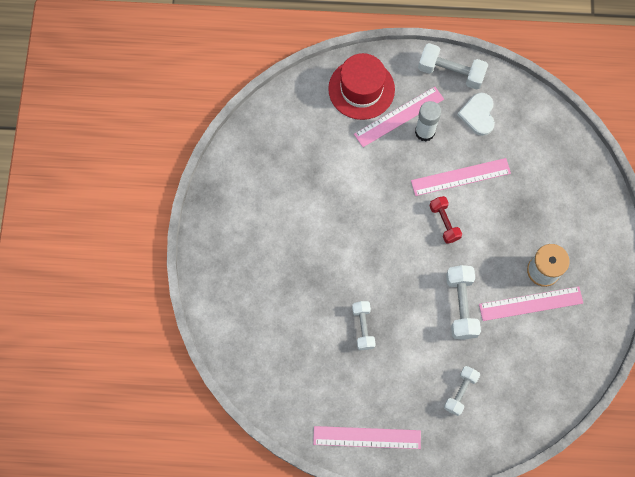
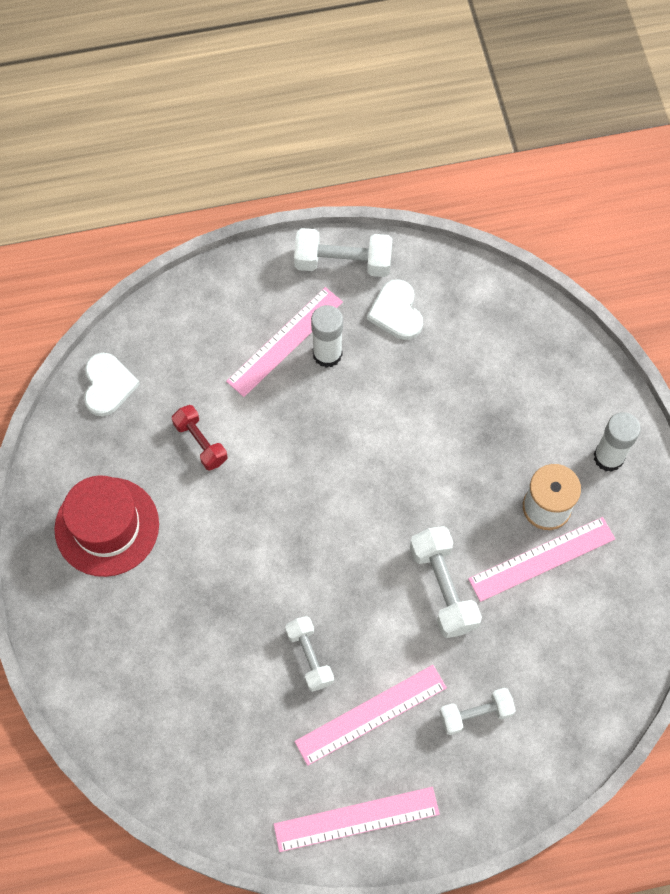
camera: 15 degrees left, 5 degrees down
red hat [328,53,395,120] -> red hat moved to [54,475,159,577]
pink ruler [411,158,511,196] -> pink ruler moved to [295,665,447,766]
red dumbbell [430,196,462,244] -> red dumbbell moved to [172,405,227,471]
white dumbbell [444,366,480,416] -> white dumbbell turned 60 degrees clockwise [439,688,516,735]
none -> white heart [84,353,140,416]
none -> white glue stick [594,412,641,472]

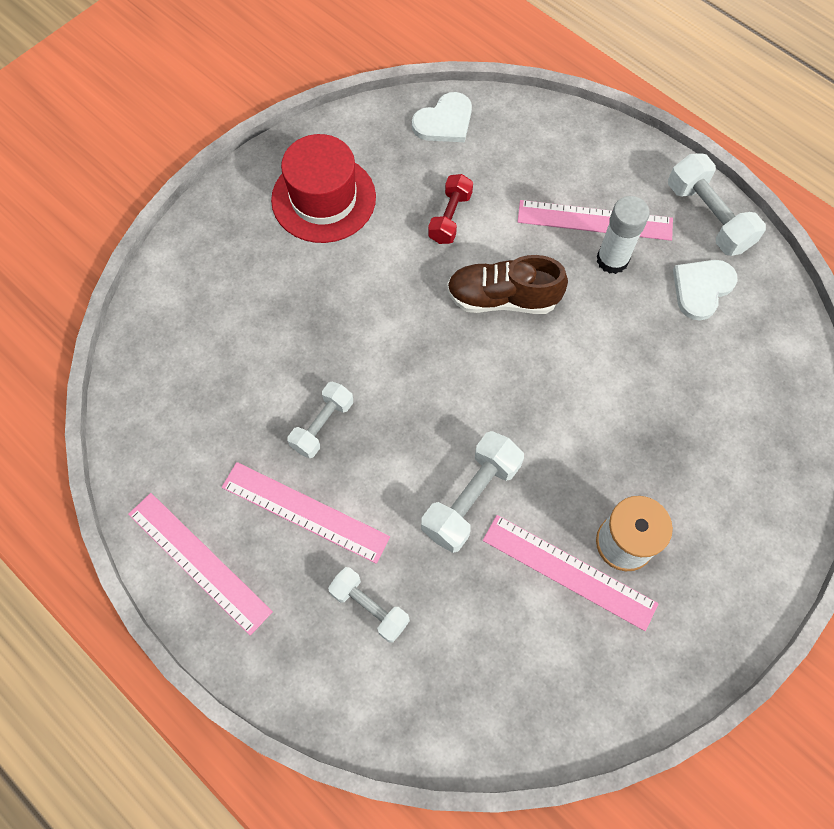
camera: 55 degrees right, 0 degrees up
white glue stick [594,412,641,472] -> none
none -> brown shoe [447,255,568,314]

